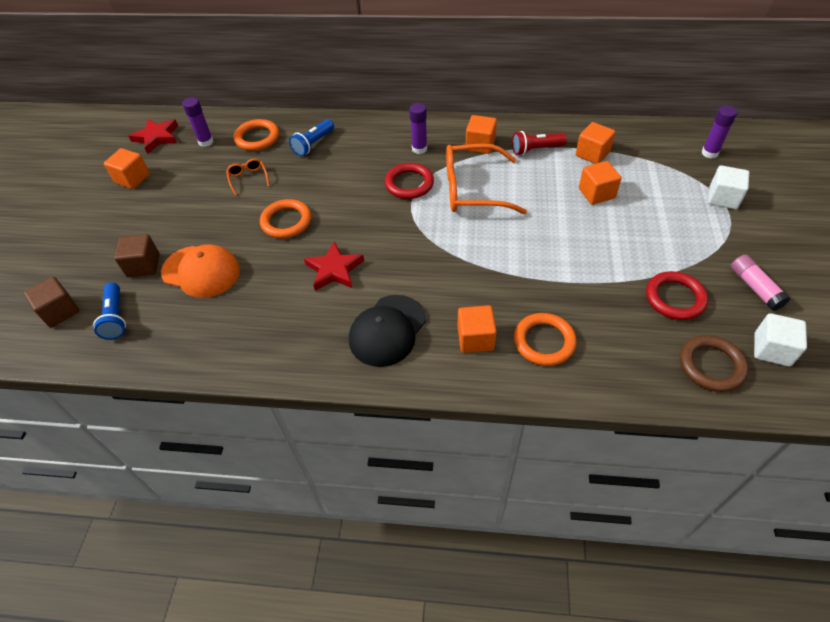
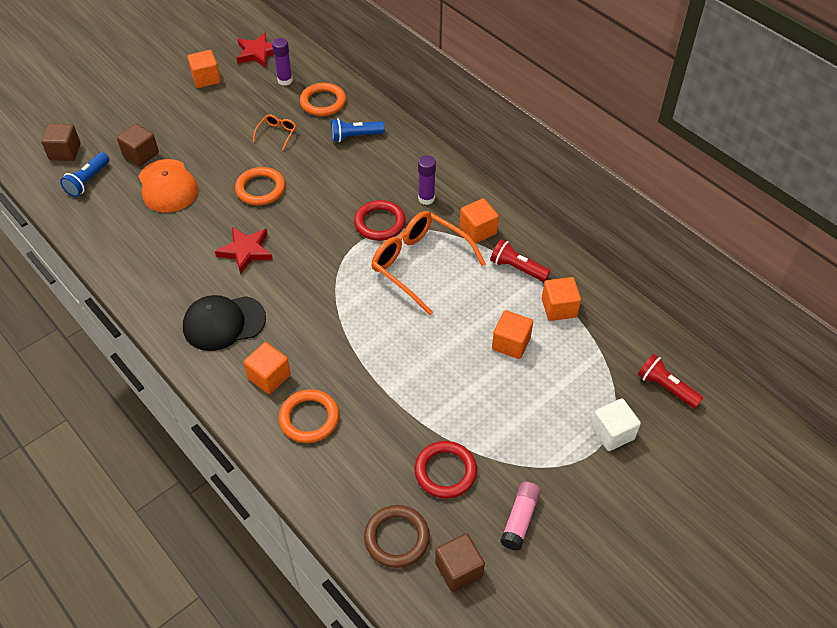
camera: 40 degrees right, 0 degrees up
purple glue stick [702,106,737,159] -> red flashlight [638,354,703,409]
white cube [754,313,807,367] -> brown cube [435,534,485,592]

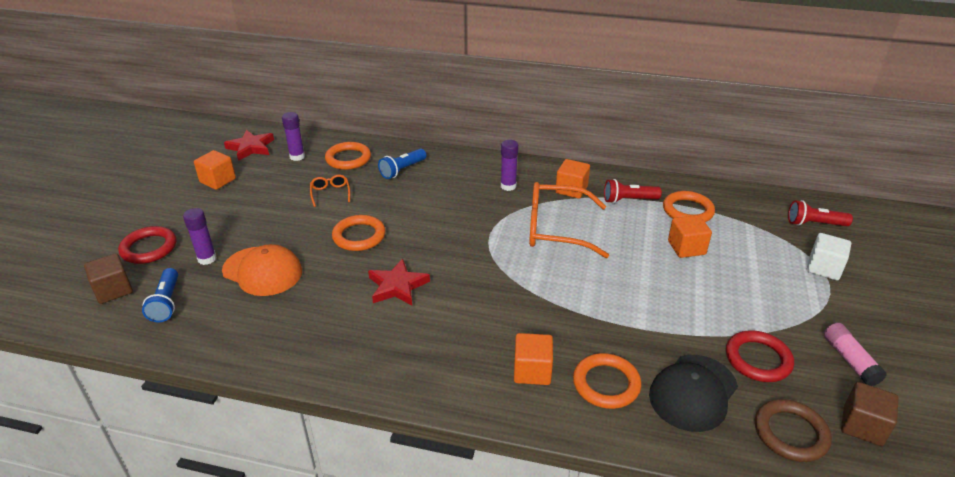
camera: 35 degrees left, 15 degrees down
brown cube [117,124,159,166] -> purple glue stick [183,208,217,265]
black cap [183,295,266,351] -> black cap moved to [649,355,738,432]
red ring [354,200,406,241] -> red ring moved to [118,226,176,264]
orange cube [542,277,581,321] -> orange ring [663,191,715,222]

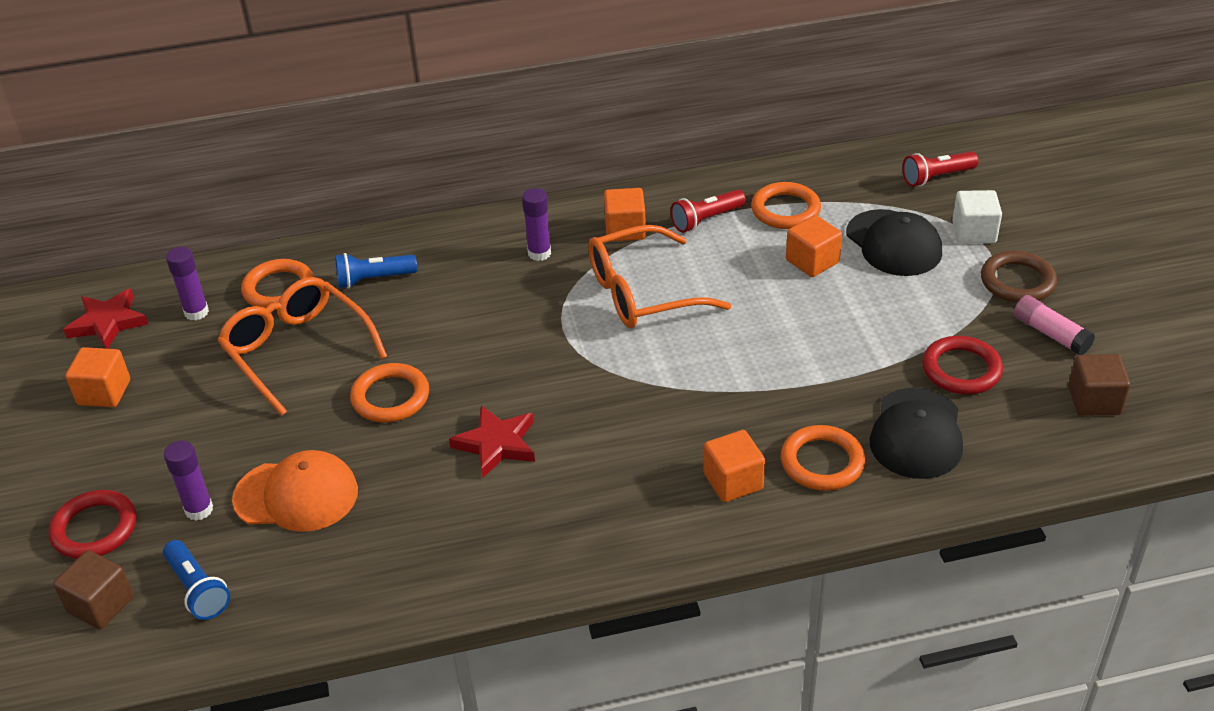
camera: 25 degrees left, 5 degrees up
orange glasses [310,175,350,207] -> orange glasses [217,277,387,416], size x2.24
blue flashlight [378,149,426,179] -> blue flashlight turned 60 degrees clockwise [335,253,417,288]
brown ring [755,399,832,462] -> brown ring moved to [981,251,1057,303]
none -> black cap [846,209,942,276]

